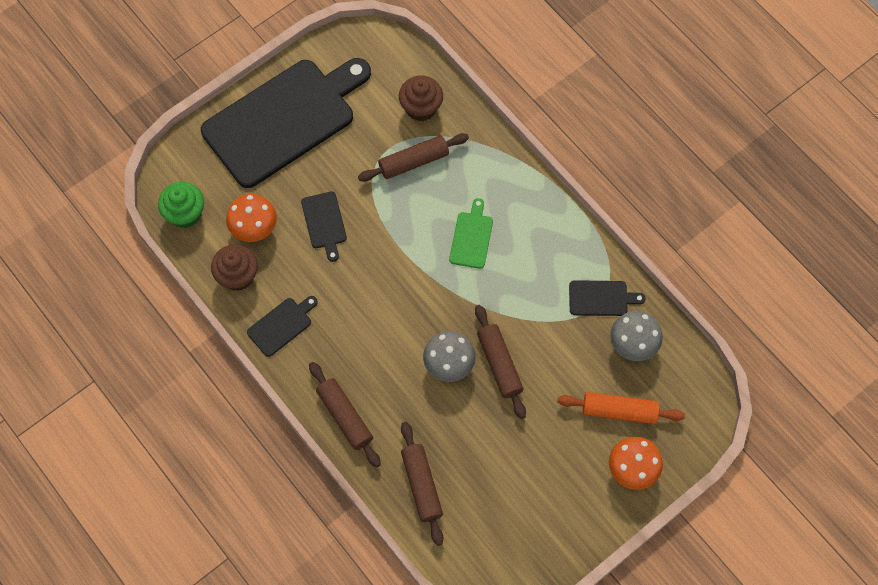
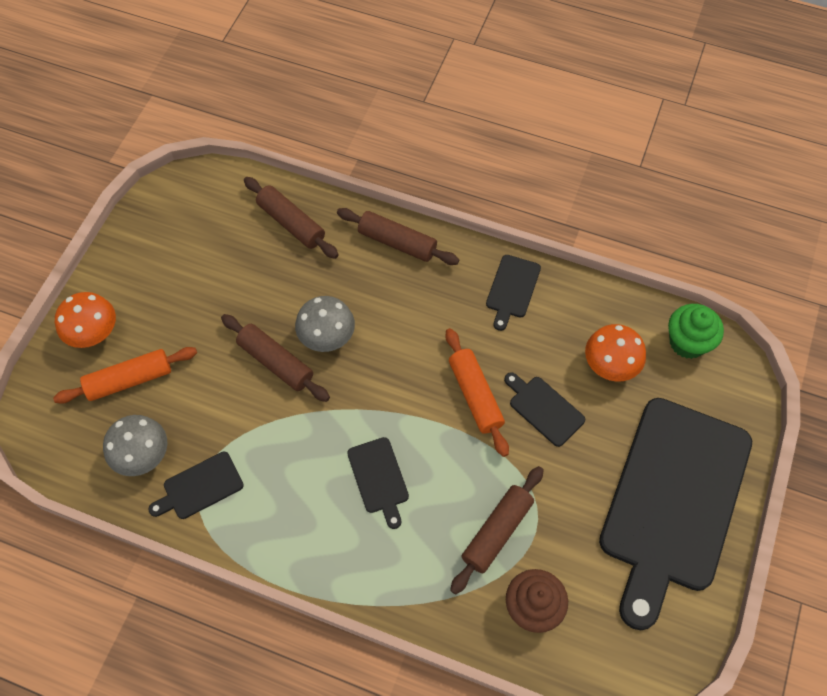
camera: 150 degrees right, 5 degrees down
brown cupcake [211,244,258,291] -> none
green cutting board [449,198,493,269] -> black cutting board [347,437,409,529]
none -> orange rolling pin [446,328,509,457]

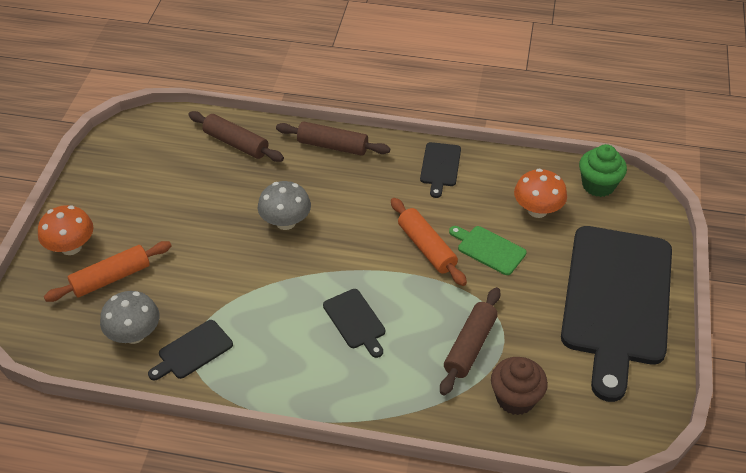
camera: 10 degrees left, 15 degrees down
brown rolling pin [221,314,330,402] -> none
black cutting board [504,372,585,447] -> green cutting board [449,226,527,275]

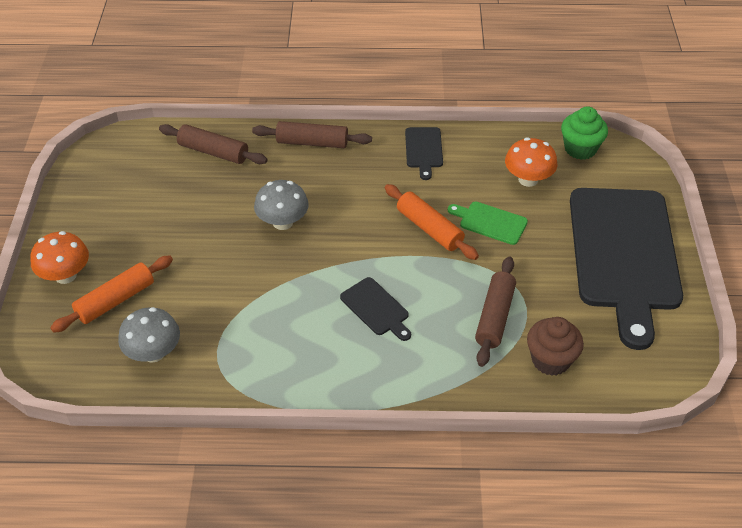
camera: 10 degrees left, 0 degrees up
black cutting board [148,320,233,380] -> none

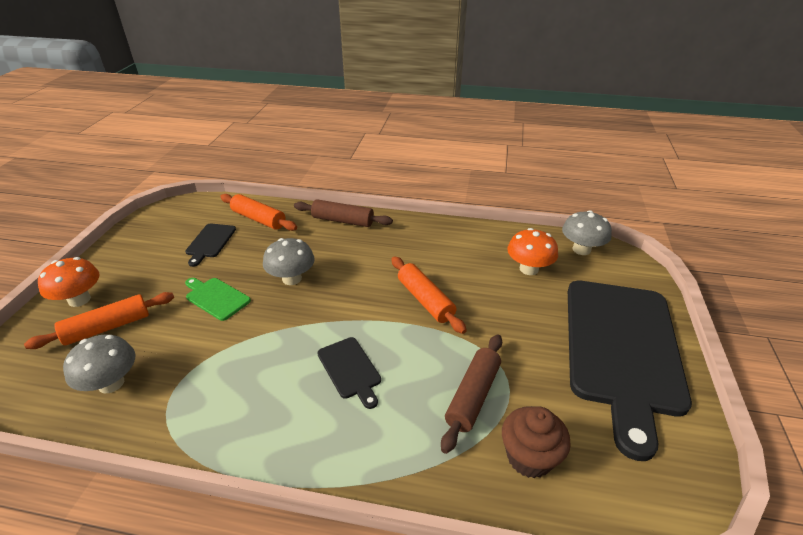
camera: 10 degrees right, 10 degrees down
brown rolling pin [159,124,268,164] -> orange rolling pin [220,194,297,231]
black cutting board [405,127,443,180] -> black cutting board moved to [185,224,236,267]
green cutting board [448,202,528,245] -> green cutting board moved to [185,278,251,321]
green cupcake [561,106,608,160] -> grey mushroom [562,210,612,255]

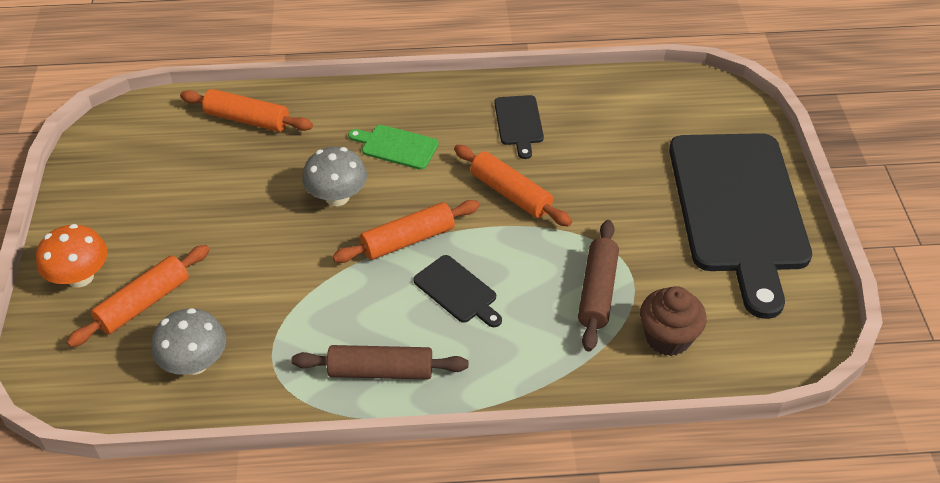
camera: 15 degrees left, 10 degrees up
black cutting board [185,224,236,267] -> black cutting board moved to [494,95,544,159]
green cutting board [185,278,251,321] -> green cutting board moved to [348,125,439,170]
brown rolling pin [294,199,393,227] -> brown rolling pin moved to [292,345,468,380]
orange mushroom [507,228,558,275] -> none
grey mushroom [562,210,612,255] -> none
none -> orange rolling pin [333,200,480,263]

